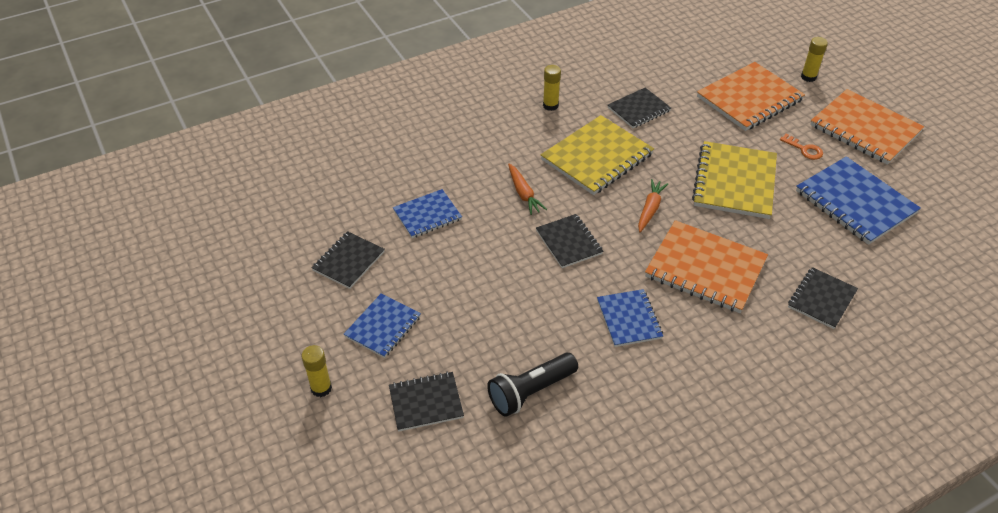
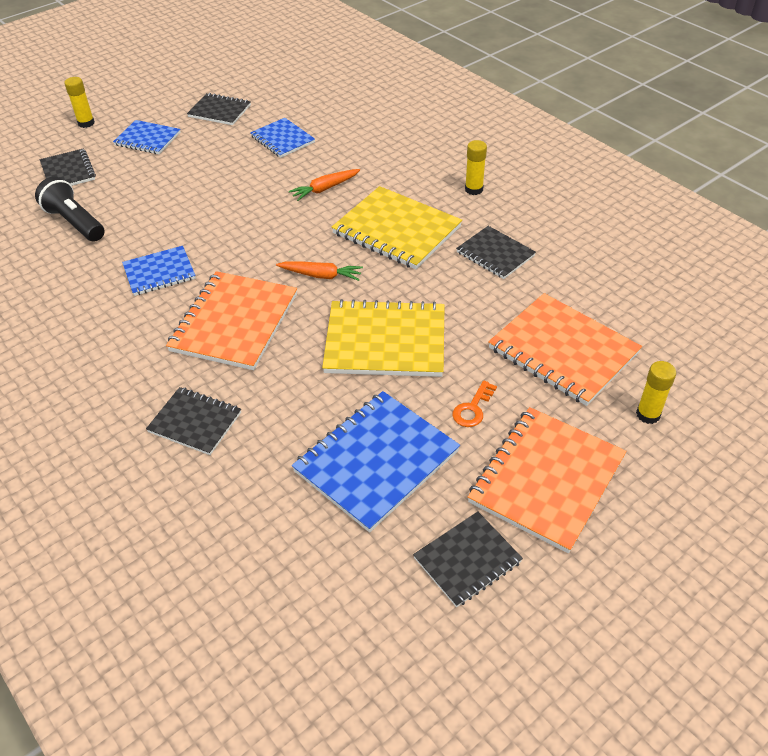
camera: 80 degrees right, 0 degrees up
black notebook [536,214,603,268] -> black notebook moved to [413,511,523,607]

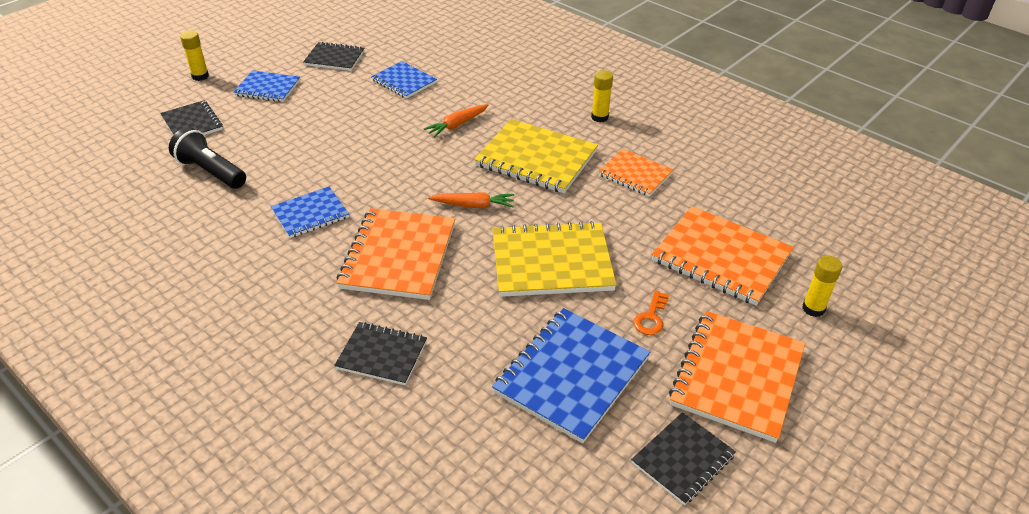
camera: 10 degrees left, 5 degrees down
black notebook [456,226,536,279] -> orange notebook [598,149,673,196]

